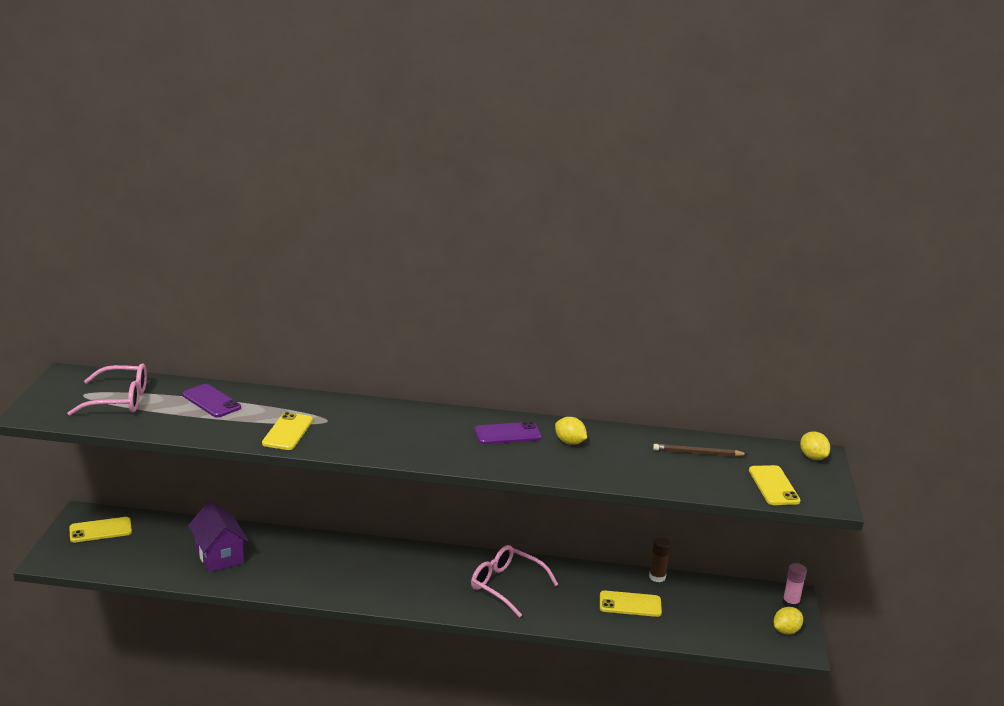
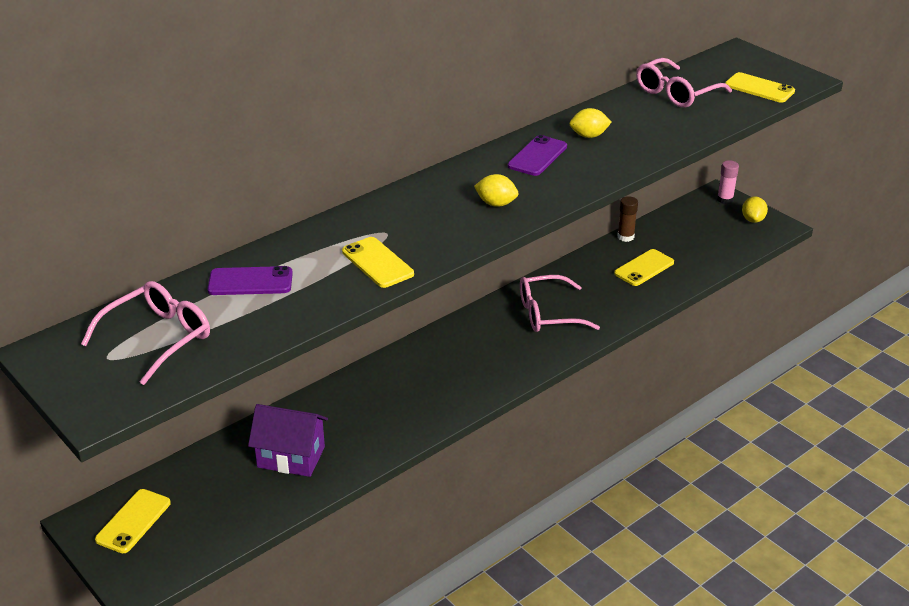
camera: 45 degrees left, 10 degrees up
brown pencil [653,444,747,456] -> pink glasses [636,58,732,108]
yellow lemon [800,432,830,460] -> yellow lemon moved to [474,174,518,207]

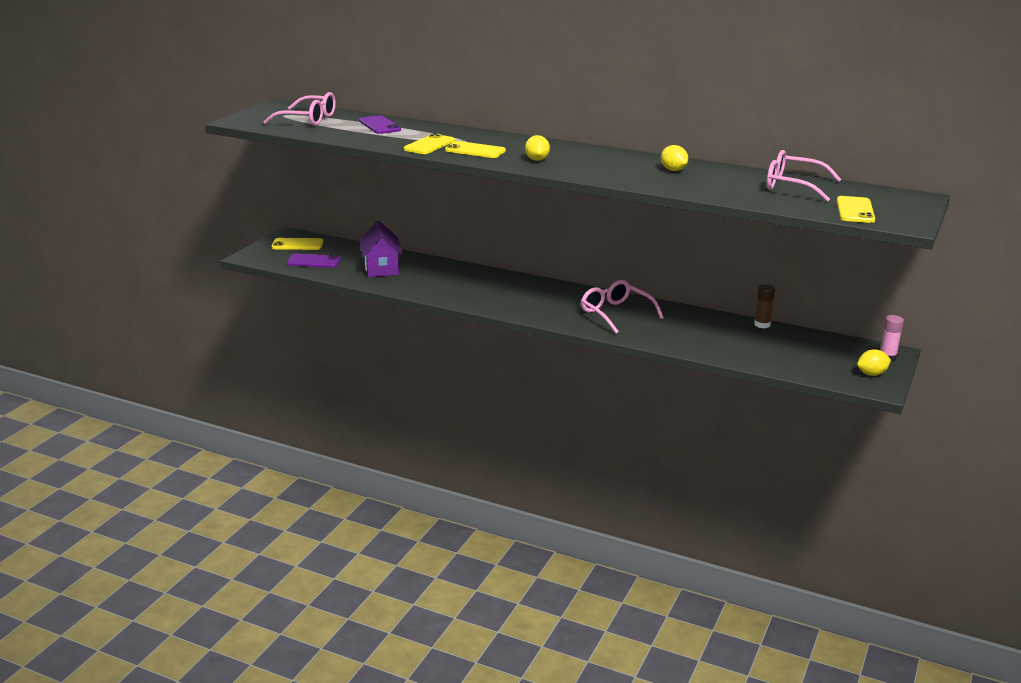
camera: 65 degrees right, 10 degrees down
purple phone [508,135,567,176] -> purple phone moved to [286,254,341,268]
yellow phone [614,249,674,286] -> yellow phone moved to [445,141,506,158]

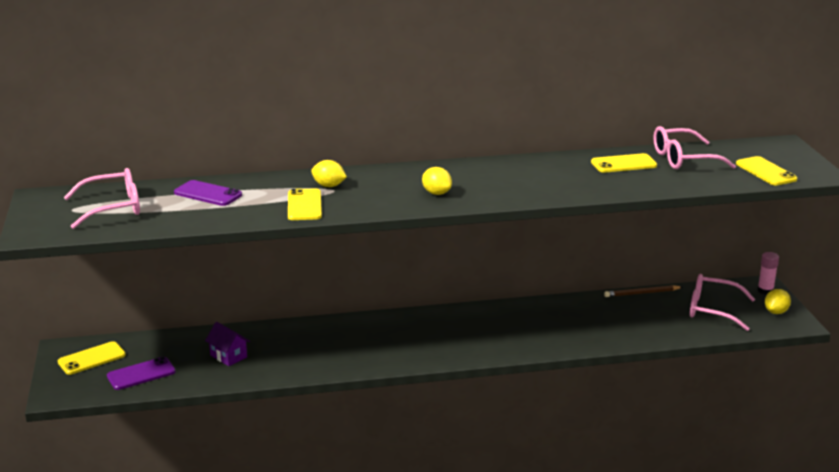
camera: 35 degrees left, 0 degrees up
purple house [359,221,403,277] -> purple house [205,322,250,366], size x0.64
yellow phone [445,141,506,158] -> yellow phone moved to [591,153,657,173]
pink glasses [581,280,664,334] -> pink glasses moved to [690,274,755,331]
yellow lemon [661,145,688,171] -> yellow lemon moved to [311,160,347,187]
brown glue stick [754,285,775,328] -> brown pencil [604,285,683,297]

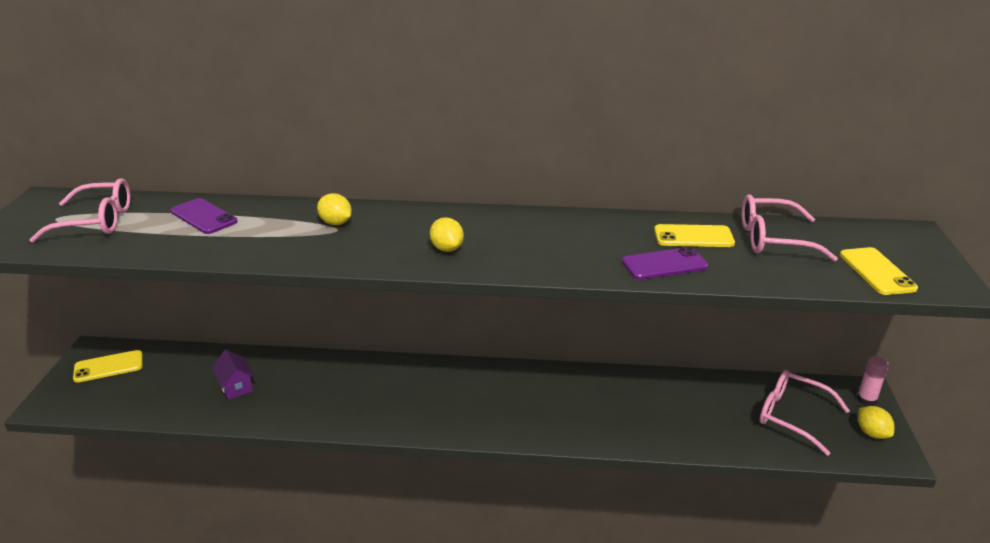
camera: 15 degrees right, 5 degrees up
purple phone [107,357,176,390] -> purple phone moved to [622,247,708,280]
yellow phone [288,188,322,220] -> none
brown pencil [604,285,683,297] -> none
yellow lemon [765,289,791,314] -> yellow lemon turned 75 degrees counterclockwise [858,406,895,439]

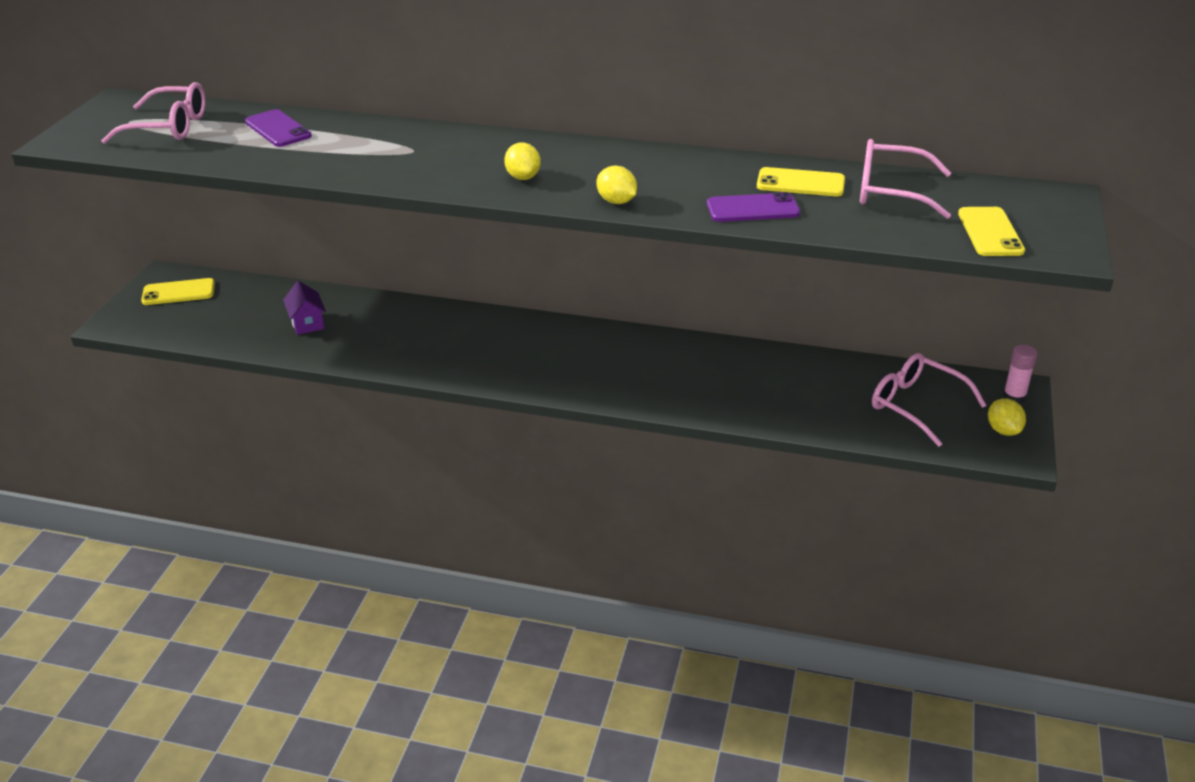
camera: 10 degrees right, 5 degrees up
yellow lemon [317,193,352,225] -> yellow lemon moved to [597,166,637,204]

